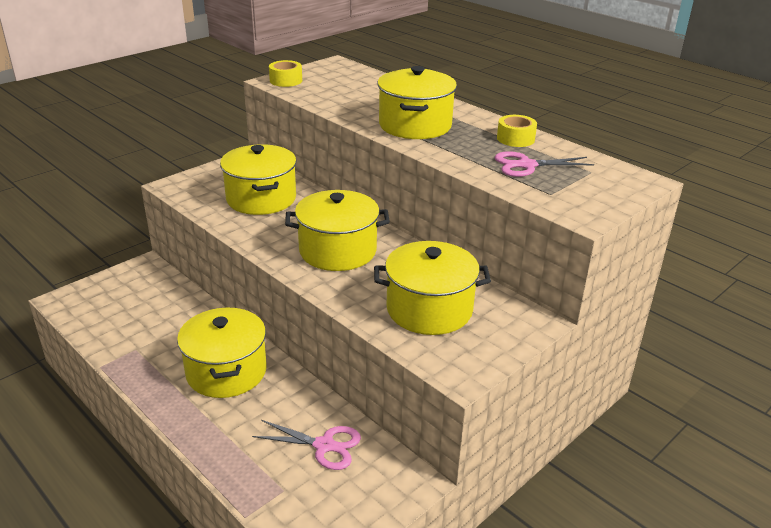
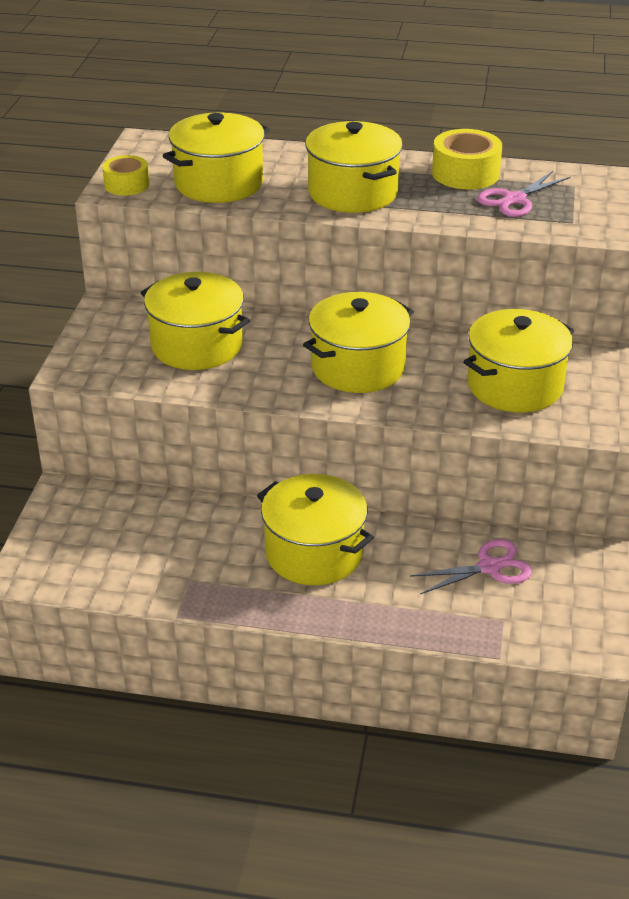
camera: 35 degrees left, 5 degrees up
yellow tape [497,115,537,147] -> yellow tape [432,129,502,189], size x1.53
none -> yellow pot [163,112,270,203]

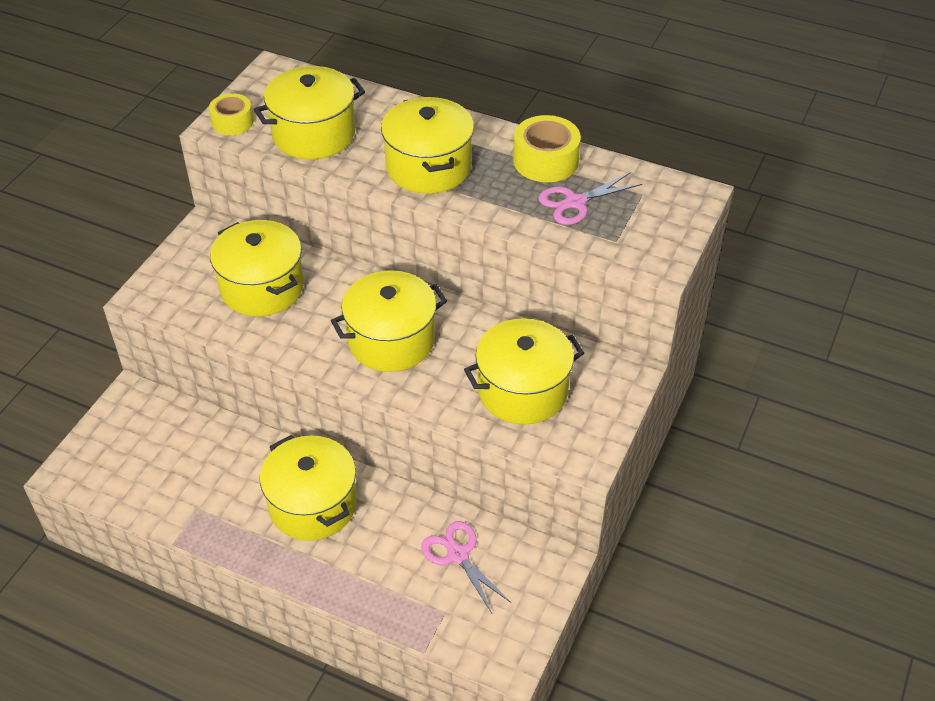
camera: 15 degrees right, 10 degrees up
pink scissors [410,539,532,594] -> pink scissors turned 120 degrees counterclockwise [421,521,511,613]

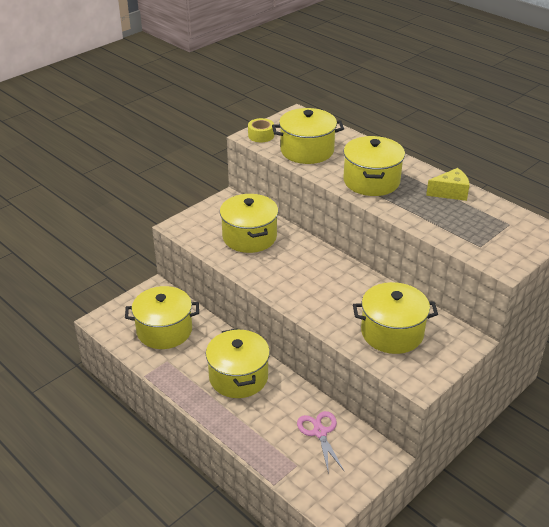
camera: 20 degrees right, 10 degrees down
yellow pot [331,270,447,372] -> yellow pot moved to [125,286,199,349]
yellow tape [513,115,581,182] -> yellow cheese [426,168,470,201]
pink scissors [538,173,642,225] -> none

